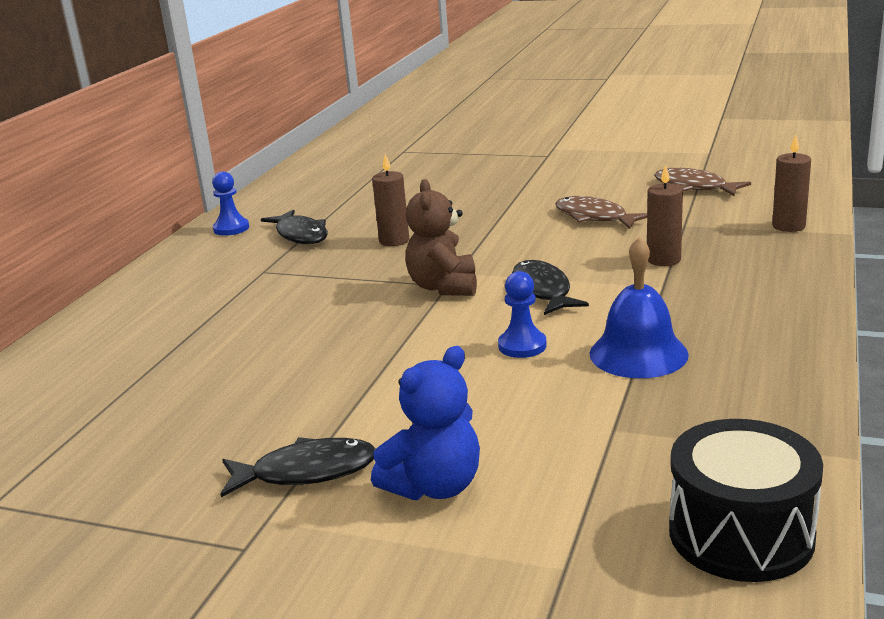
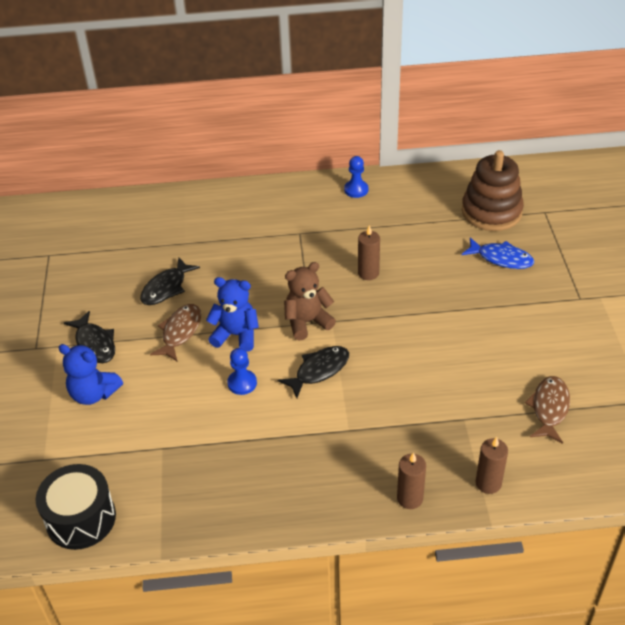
camera: 65 degrees right, 20 degrees up
black fish [261,209,328,244] -> black fish moved to [140,258,200,305]
brown fish [555,196,647,229] -> brown fish moved to [150,304,201,361]
blue bell [590,236,689,378] -> none
brown candle [647,164,683,266] -> brown candle moved to [397,452,426,509]
none -> blue teddy bear [206,277,259,352]
none -> blue fish [461,237,534,269]
none -> brown stacking toy [462,150,524,231]

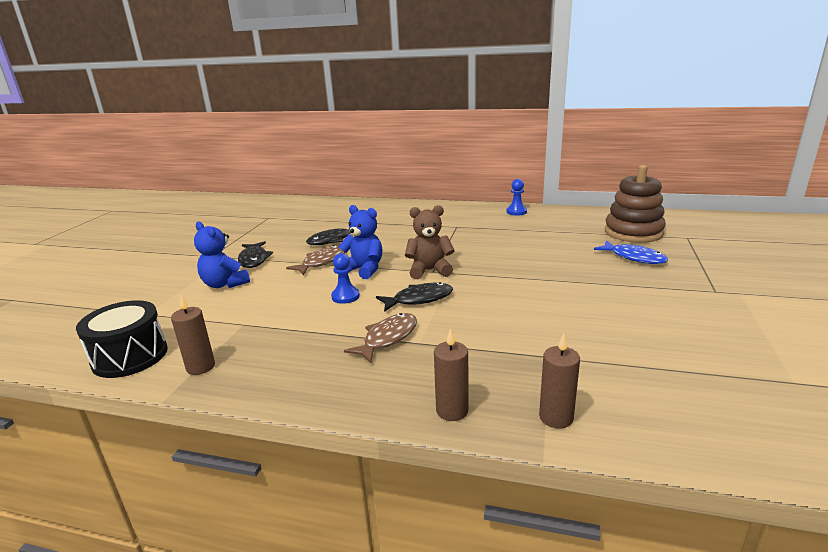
camera: 20 degrees right, 20 degrees down
brown candle [358,225,380,280] -> brown candle moved to [171,295,215,375]
brown fish [525,376,570,444] -> brown fish moved to [344,313,417,363]

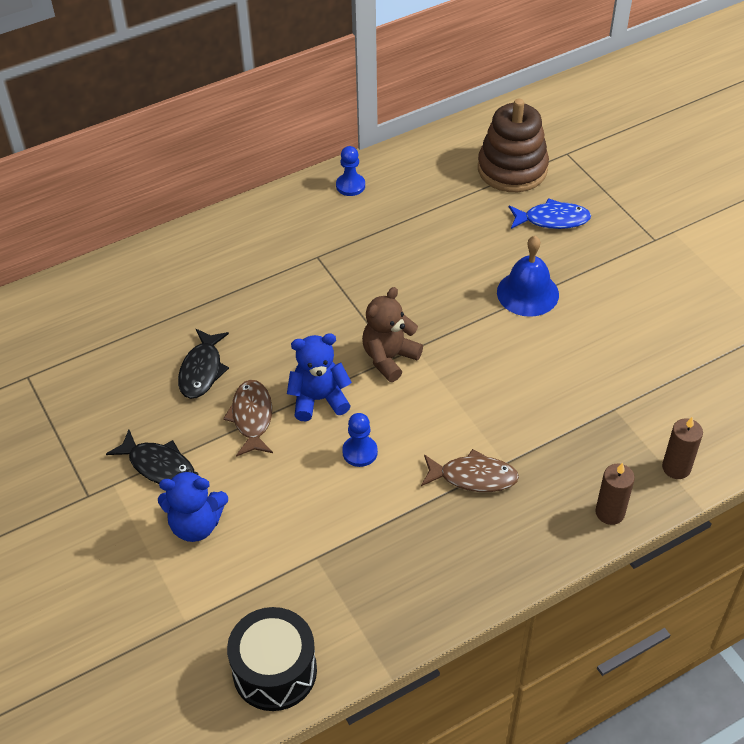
camera: 45 degrees left, 25 degrees up
brown candle [171,295,215,375] -> none
brown fish [344,313,417,363] -> brown fish turned 105 degrees clockwise [421,449,519,492]
black fish [376,282,453,312] -> none
none -> blue bell [497,236,559,317]

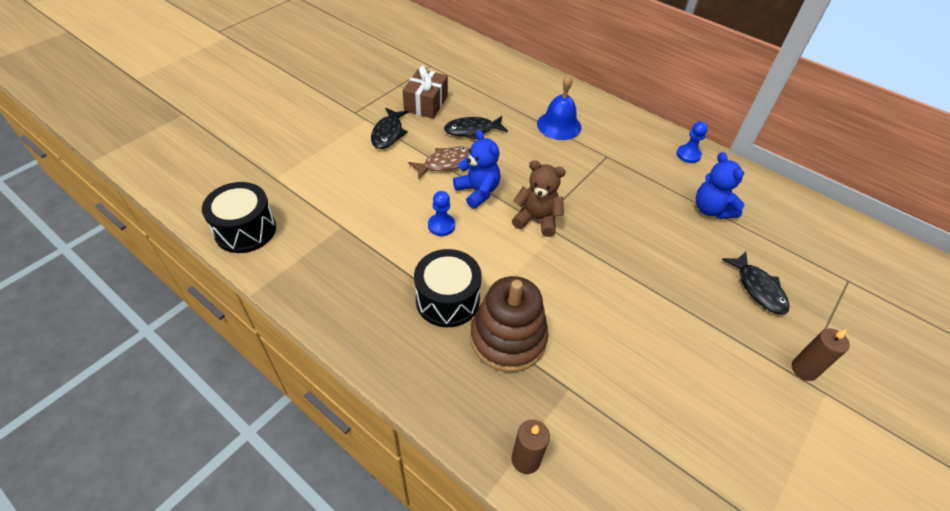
camera: 65 degrees right, 0 degrees up
blue teddy bear [158,469,228,542] -> blue teddy bear moved to [696,152,744,219]
brown fish [421,449,519,492] -> black drum [414,249,482,327]
brown stacking toy [478,99,549,192] -> brown stacking toy moved to [470,276,548,372]
blue bell [497,236,559,317] -> blue bell moved to [537,75,581,140]
blue fish [509,198,591,229] -> black fish [722,252,790,314]
brown candle [595,463,635,525] -> brown candle moved to [792,328,850,381]
none -> brown gift [403,66,448,119]

